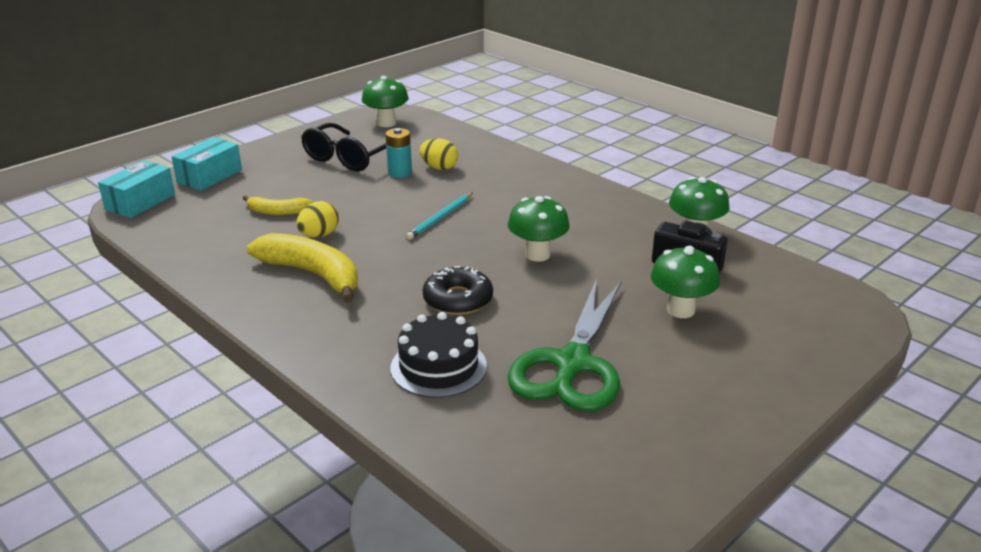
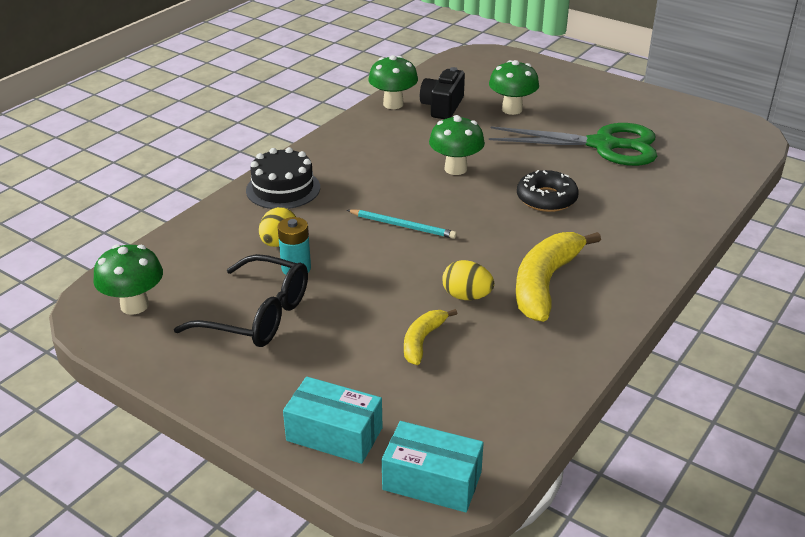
camera: 100 degrees left, 5 degrees up
yellow banana [243,195,313,215] -> yellow banana turned 150 degrees counterclockwise [404,309,457,365]
black cake [391,312,487,398] -> black cake moved to [246,147,320,209]

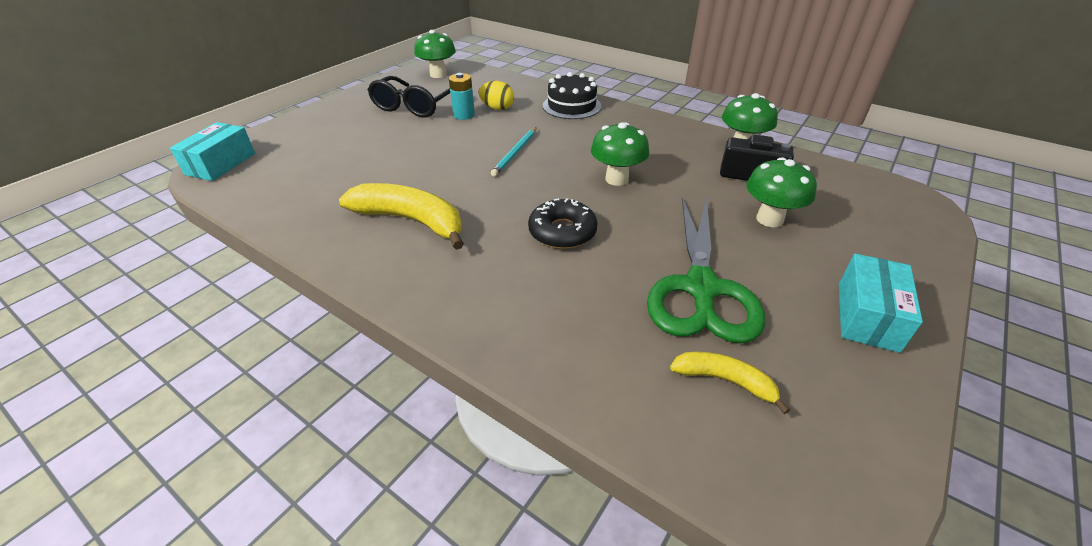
camera: 90 degrees right, 5 degrees up
turquoise box [283,377,382,464] -> turquoise box moved to [839,254,923,353]
yellow banana [404,309,457,365] -> yellow banana moved to [670,352,790,414]
yellow egg [442,260,494,300] -> none

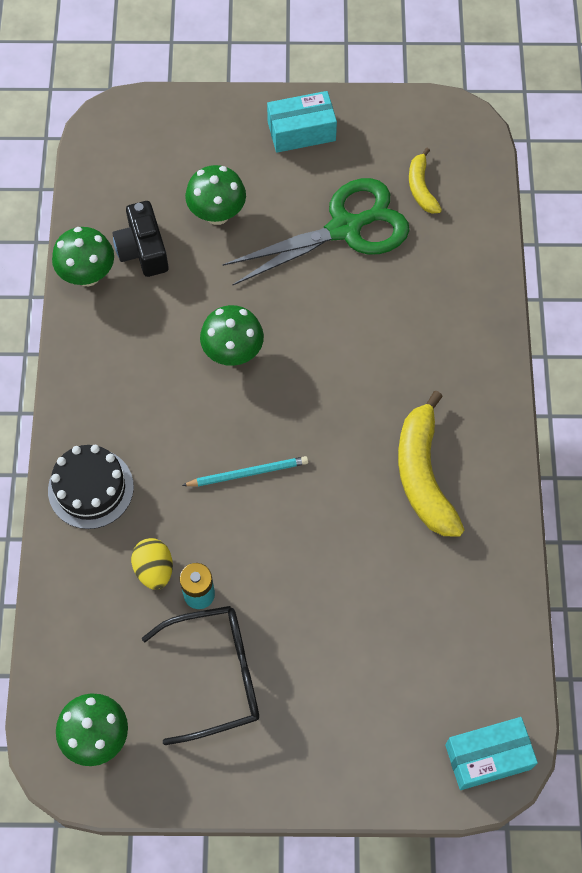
camera: 125 degrees left, 25 degrees up
black donut [528,198,598,249] -> none

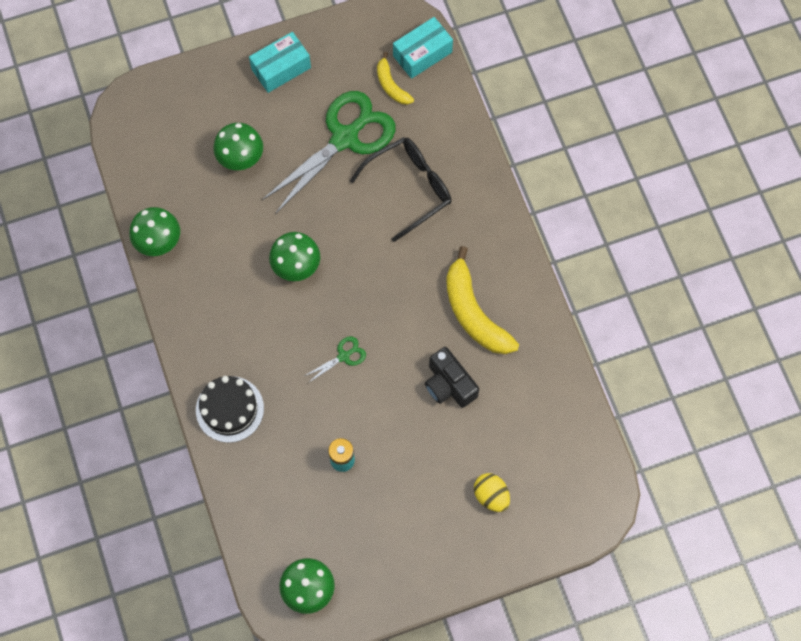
camera: 20 degrees left, 5 degrees up
black camera [112,201,168,277] -> black camera moved to [425,347,479,408]
yellow egg [131,538,173,590] -> yellow egg moved to [474,473,510,512]
black glasses [142,606,259,745] -> black glasses moved to [350,137,451,242]
turquoise pencil [182,456,308,486] -> green scissors [305,336,366,383]
turquoise box [445,717,538,790] -> turquoise box moved to [393,17,453,79]

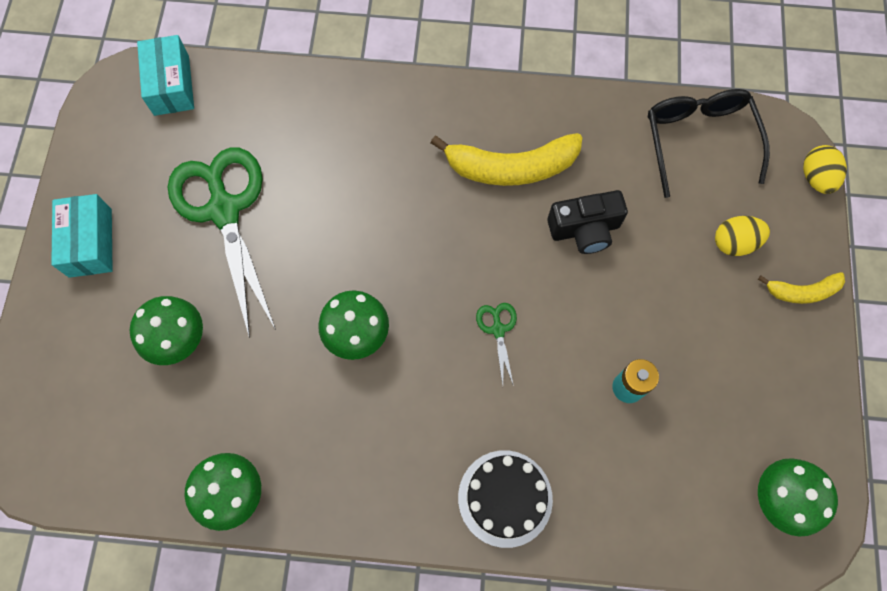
camera: 65 degrees left, 0 degrees up
black glasses [350,137,451,242] -> black glasses moved to [648,89,770,198]
yellow banana [377,52,414,105] -> yellow banana moved to [758,272,845,304]
none -> yellow egg [803,145,847,194]

